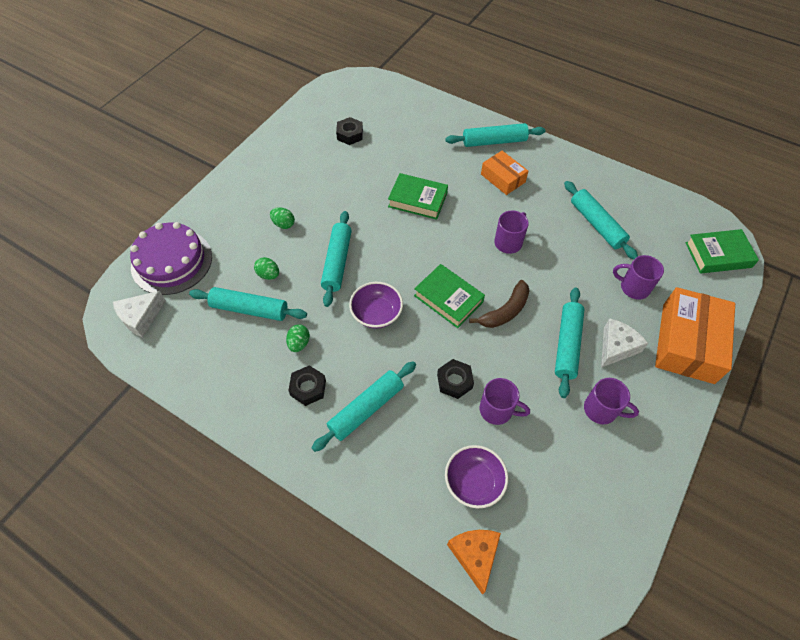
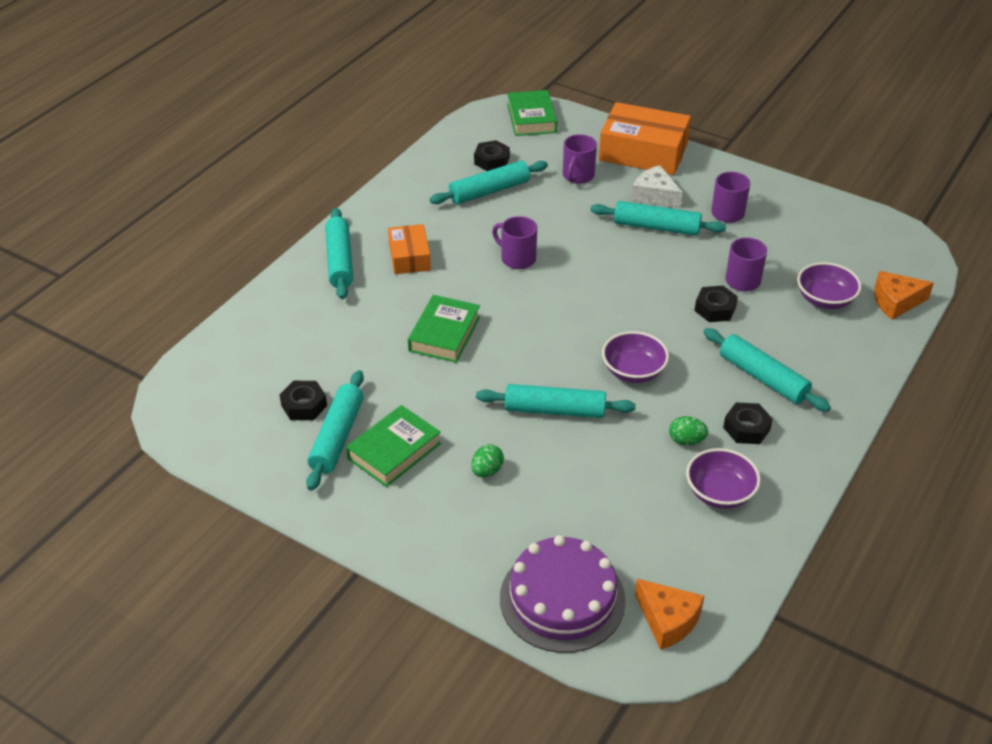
camera: 90 degrees left, 15 degrees down
white cheese [113,291,166,337] -> orange cheese [635,579,704,650]
turquoise rolling pin [189,287,307,321] -> turquoise rolling pin moved to [306,370,364,491]
green egg [254,257,279,280] -> none
green book [414,264,485,328] -> green book moved to [346,405,441,487]
brown banana [469,280,530,328] -> none
orange box [481,151,528,195] -> orange box turned 60 degrees counterclockwise [388,224,431,274]
none -> black nut [474,140,510,171]
none -> purple bowl [686,448,761,509]

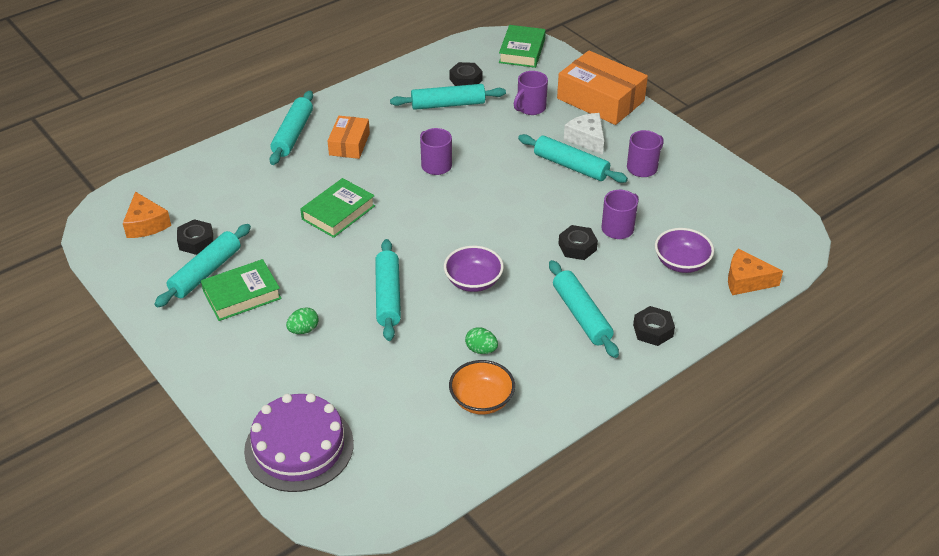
camera: 20 degrees right, 0 degrees up
turquoise rolling pin [476,384,636,418] -> turquoise rolling pin turned 60 degrees clockwise [375,239,401,341]
orange cheese [635,579,704,650] -> orange cheese moved to [123,191,171,238]
purple bowl [686,448,761,509] -> orange bowl [449,360,515,414]
black nut [723,402,773,444] -> black nut moved to [633,306,675,346]

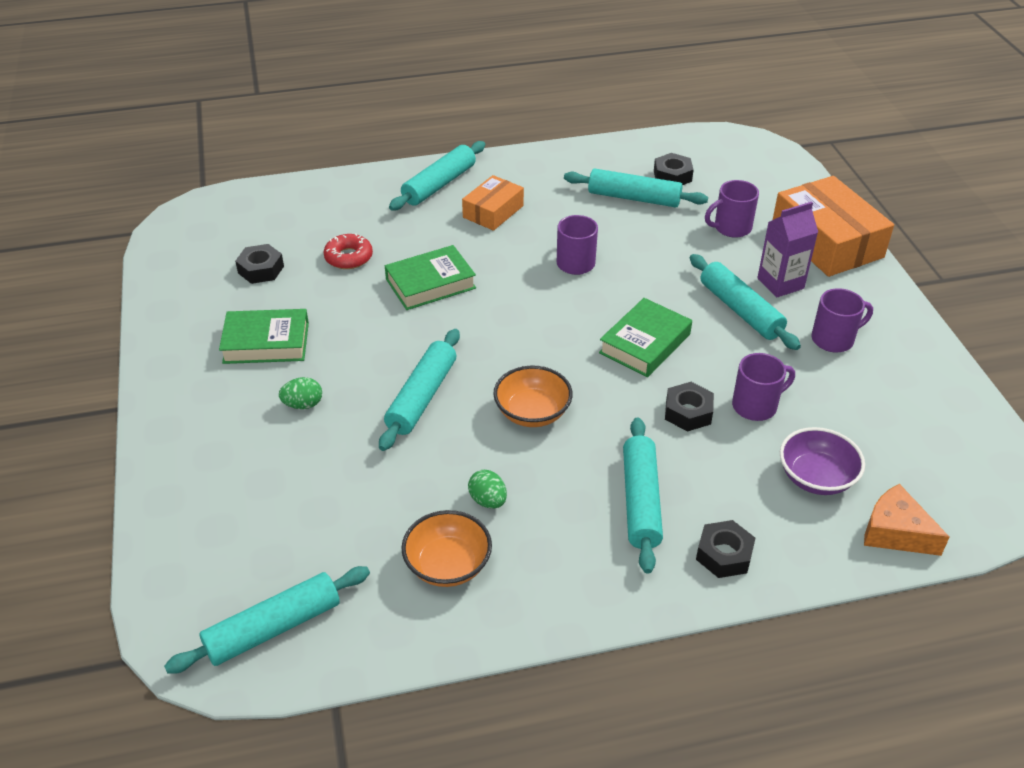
camera: 25 degrees right, 0 degrees up
orange cheese [123,191,171,238] -> none
turquoise rolling pin [154,224,251,308] -> turquoise rolling pin moved to [164,566,370,674]
purple cake [244,393,354,492] -> none
purple bowl [444,246,504,292] -> orange bowl [493,366,573,427]
green book [499,25,546,68] -> green book moved to [599,298,692,377]
white cheese [564,113,604,155] -> purple carton [757,202,818,297]
none -> red donut [324,233,373,269]

